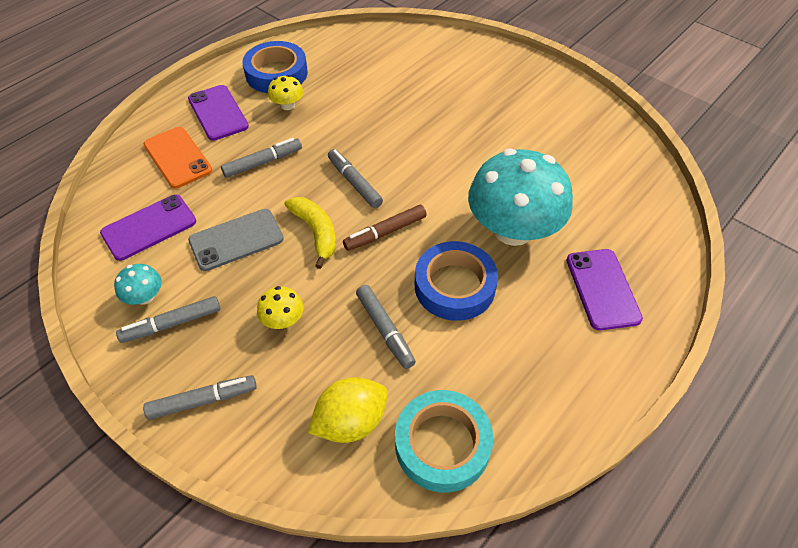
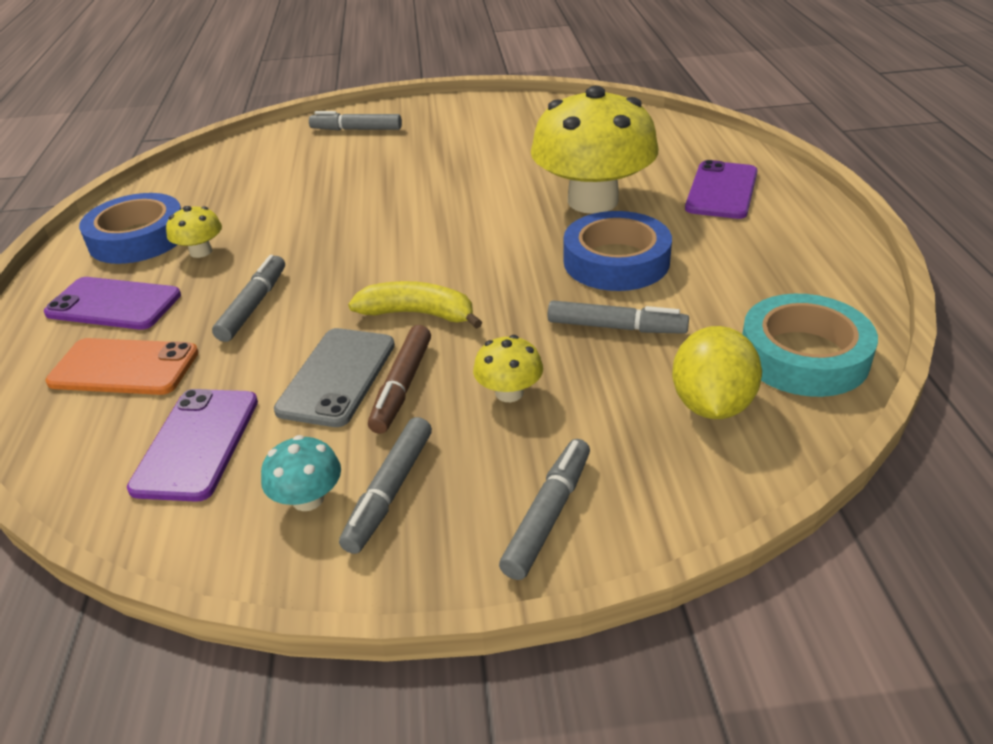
camera: 45 degrees left, 15 degrees down
grey marker [328,149,383,208] -> grey marker moved to [309,111,402,130]
brown marker [343,205,427,251] -> brown marker moved to [368,325,431,434]
turquoise mushroom [468,149,573,246] -> yellow mushroom [531,85,658,214]
purple phone [566,249,643,330] -> purple phone turned 75 degrees clockwise [685,160,758,219]

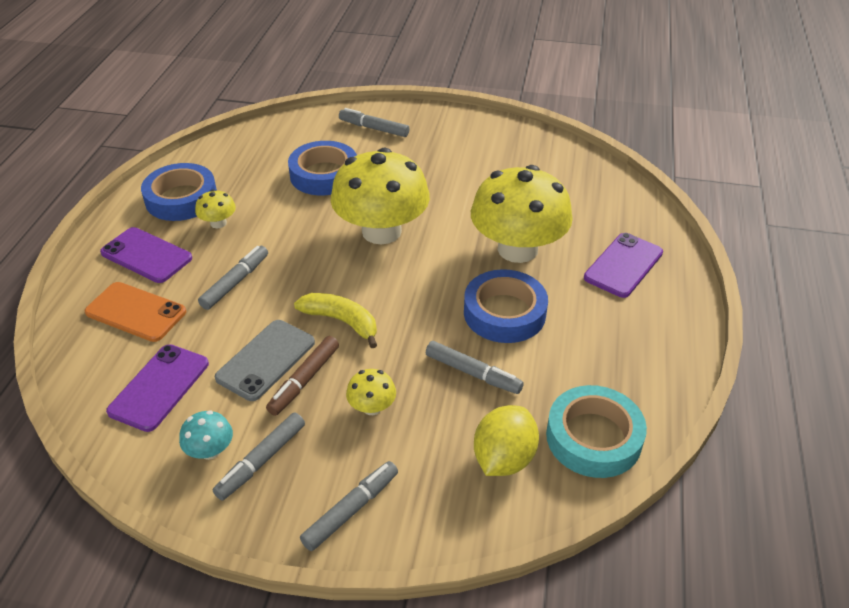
camera: 15 degrees right, 5 degrees up
none -> blue tape [288,141,357,195]
none -> yellow mushroom [330,148,430,244]

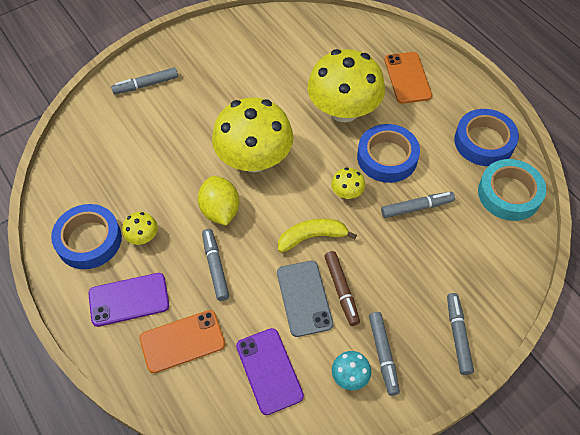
camera: 45 degrees left, 15 degrees up
blue tape [288,141,357,195] -> blue tape moved to [454,109,519,166]
yellow mushroom [346,369,396,415] -> yellow mushroom moved to [331,168,365,199]
yellow lemon [474,405,539,476] -> yellow lemon moved to [198,176,239,225]
purple phone [584,233,663,298] -> orange phone [385,52,432,104]

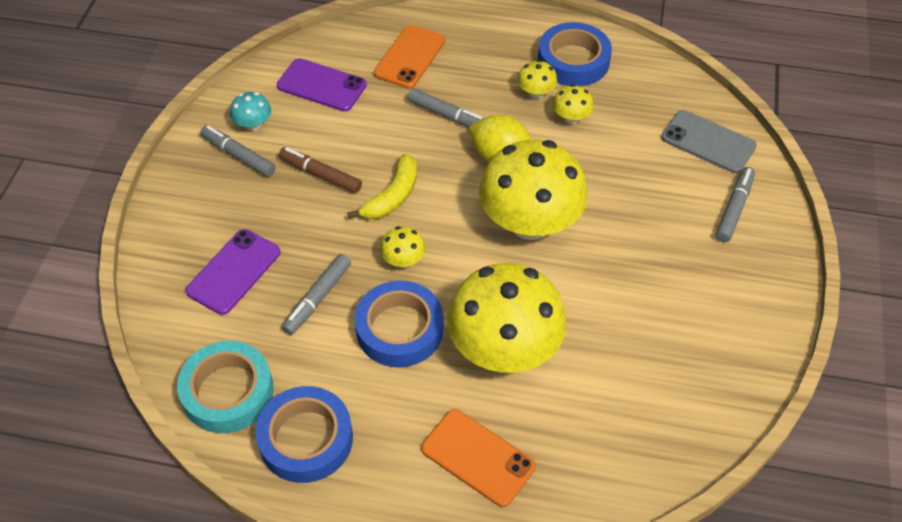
camera: 135 degrees right, 5 degrees down
purple phone [88,273,169,327] -> purple phone moved to [185,229,281,315]
grey phone [277,261,333,337] -> grey phone moved to [661,110,757,173]
grey marker [447,293,474,375] -> none
none -> yellow mushroom [553,84,594,124]

